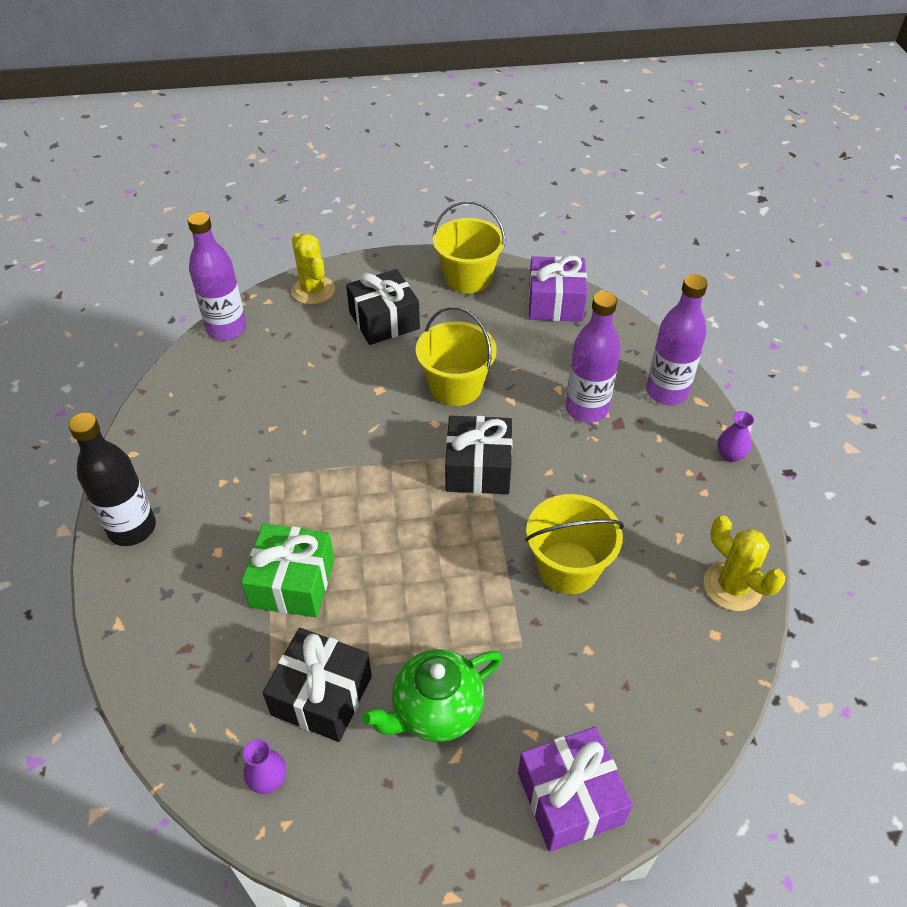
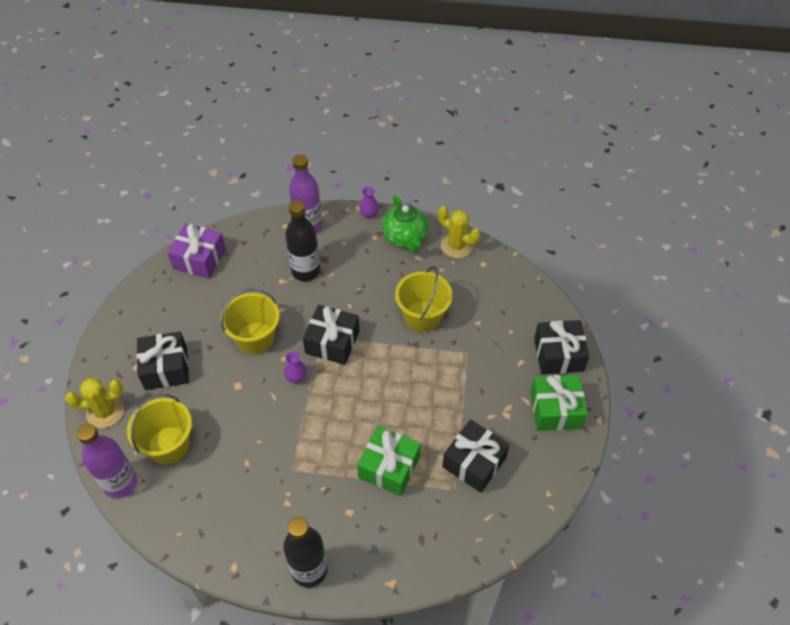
camera: 75 degrees left, 5 degrees up
purple vase [243,739,286,794] -> purple vase moved to [284,351,307,383]
green teapot [362,649,502,742] -> green teapot moved to [382,195,428,253]
yellow bucket [433,201,505,293] -> yellow bucket moved to [127,393,192,464]
purple gift [518,727,633,852] -> black gift [534,320,590,374]
purple bottle [566,291,621,423] -> black bottle [285,201,320,281]
yellow cactus [704,516,785,611] -> yellow cactus turned 60 degrees clockwise [438,206,481,258]
none -> green gift [530,375,588,431]

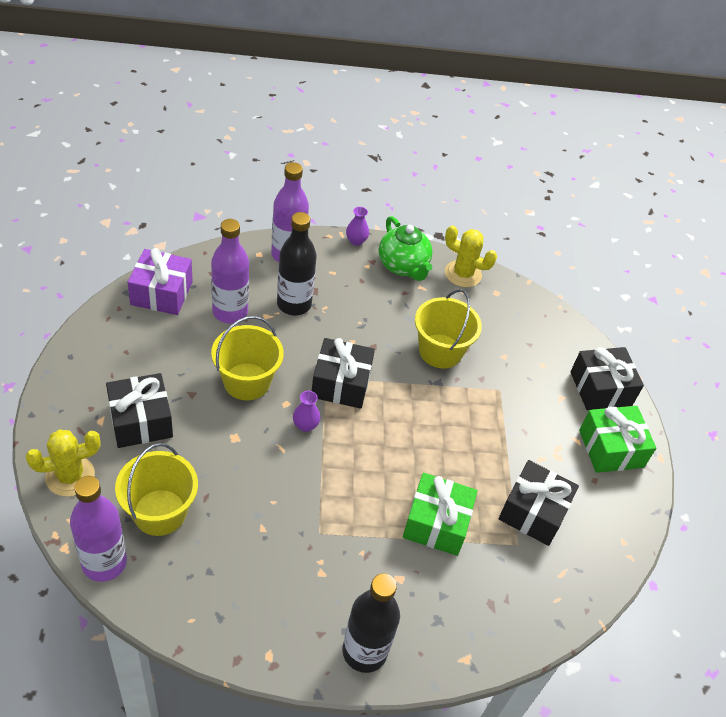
camera: 15 degrees left, 5 degrees down
none -> purple bottle [211,219,249,323]

